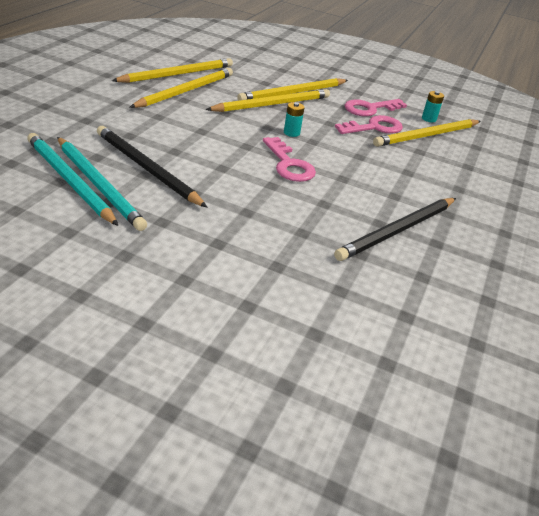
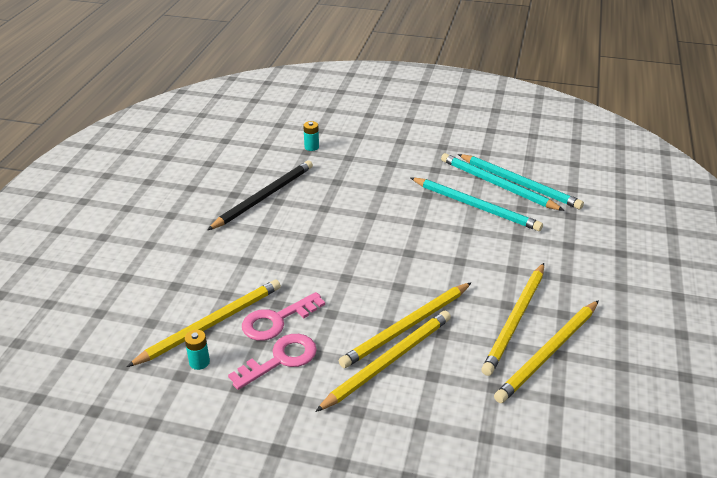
camera: 175 degrees right, 0 degrees up
black pencil [97,126,207,207] -> turquoise pencil [411,178,543,231]
pink key [263,137,316,182] -> none
turquoise battery [284,102,305,137] -> turquoise battery moved to [303,121,319,151]

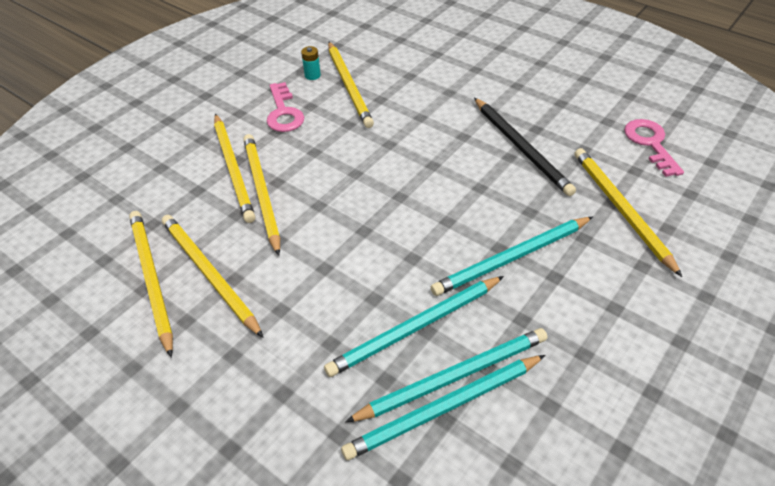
camera: 115 degrees right, 10 degrees up
pink key [242,292,325,341] -> pink key moved to [624,119,684,177]
turquoise battery [303,121,319,151] -> yellow pencil [574,148,682,277]
none -> turquoise pencil [431,217,593,296]

